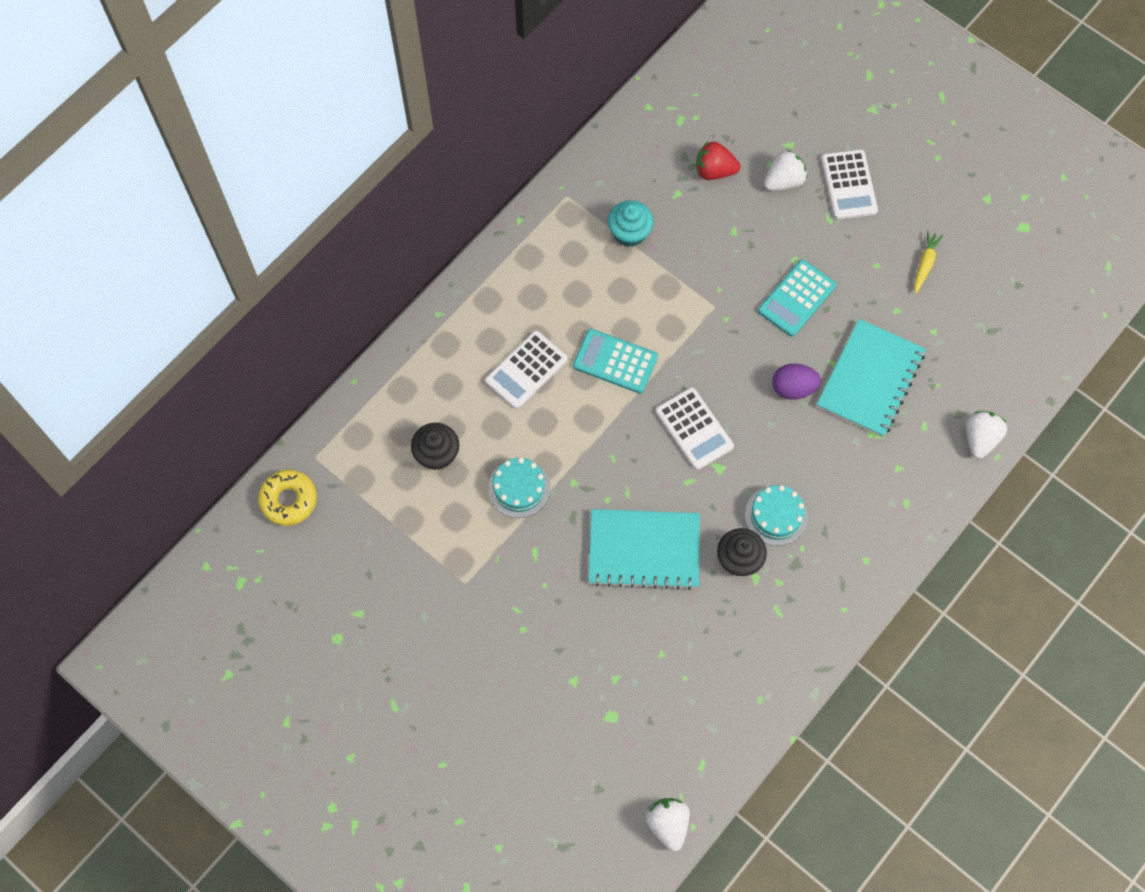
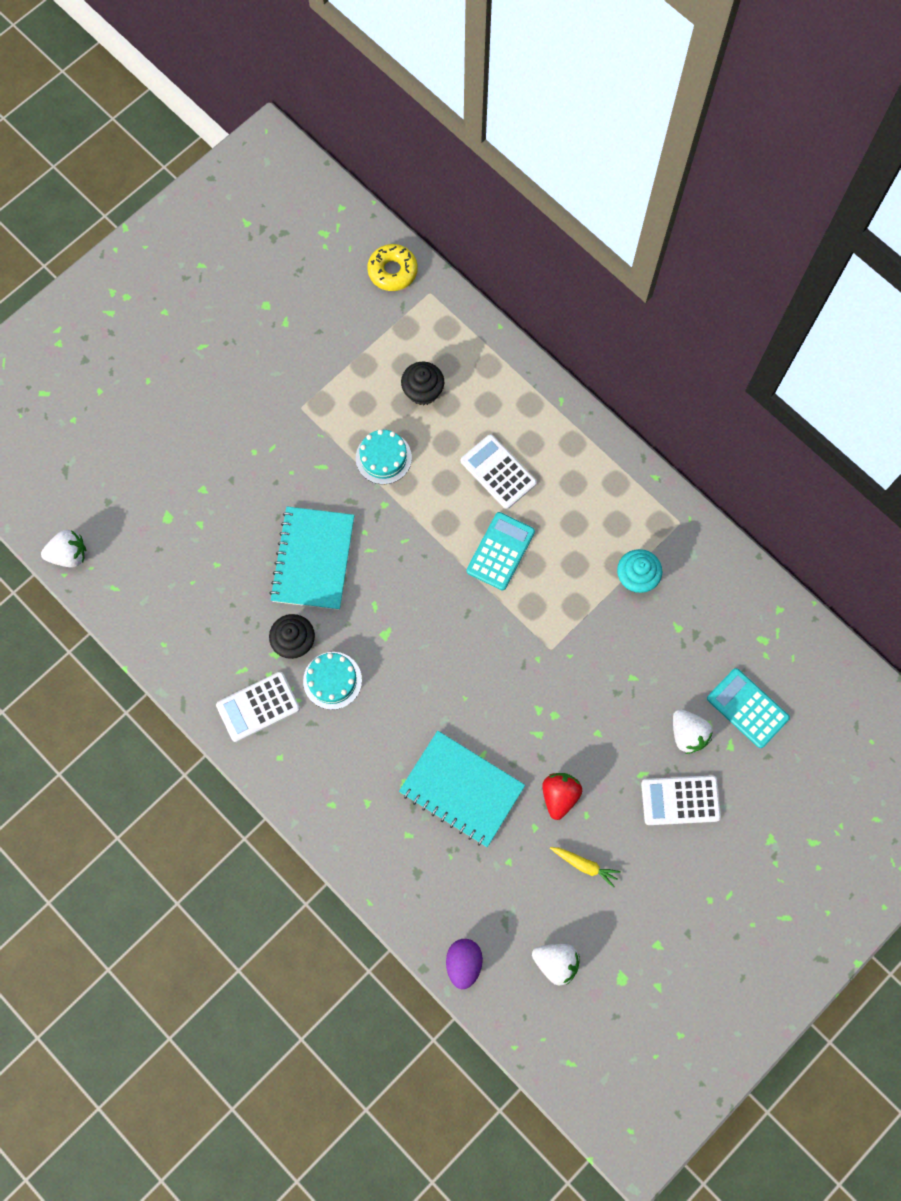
camera: 95 degrees right, 5 degrees up
white calculator [656,387,734,470] -> white calculator moved to [216,672,300,742]
red strawberry [696,141,740,180] -> red strawberry moved to [542,773,582,820]
turquoise calculator [758,260,836,337] -> turquoise calculator moved to [707,668,790,748]
purple egg [772,364,821,400] -> purple egg moved to [446,939,483,989]
white strawberry [966,411,1007,459] -> white strawberry moved to [532,944,580,985]

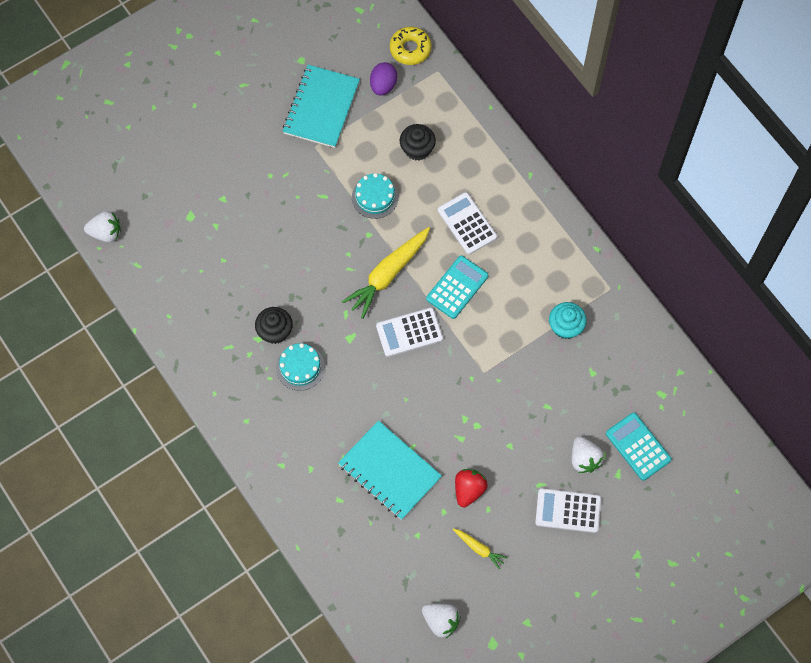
camera: 10 degrees right, 5 degrees down
white calculator [216,672,300,742] -> white calculator moved to [376,308,443,357]
turquoise notebook [269,506,354,610] -> turquoise notebook moved to [283,65,360,148]
purple egg [446,939,483,989] -> purple egg moved to [370,62,397,96]
none -> yellow carrot [342,227,430,319]

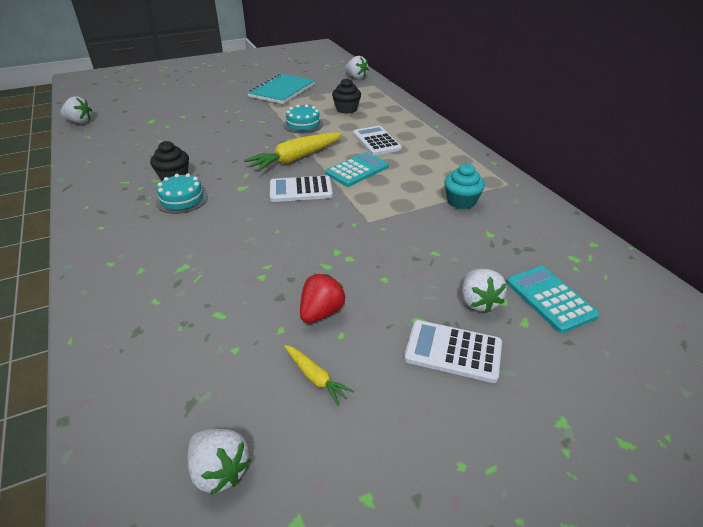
camera: 10 degrees right, 30 degrees down
turquoise notebook [338,420,442,520] -> none
purple egg [370,62,397,96] -> none
yellow donut [390,27,431,65] -> white strawberry [345,56,369,79]

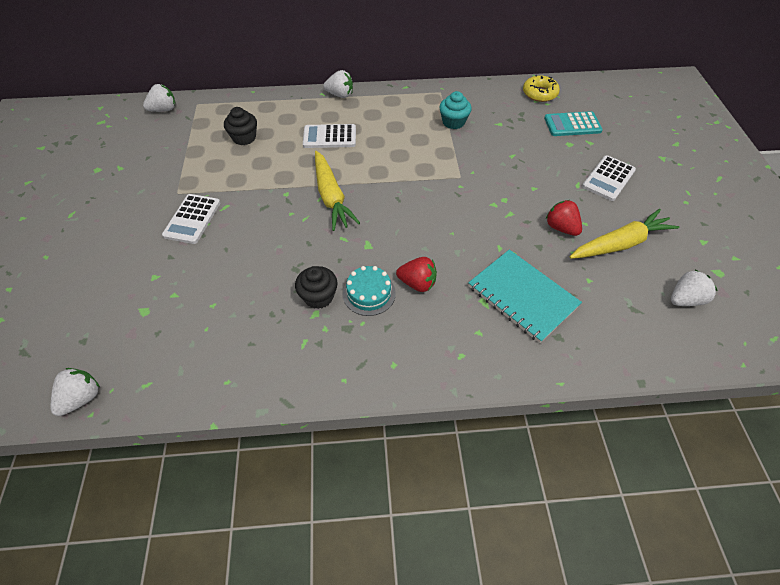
camera: 70 degrees left, 15 degrees up
turquoise notebook [247,74,315,104] -> turquoise notebook moved to [468,250,582,343]
white calculator [270,175,333,202] -> white calculator moved to [162,194,220,244]
turquoise cake [284,104,323,133] -> none
yellow carrot [284,345,354,405] -> yellow carrot [570,209,679,259], size x2.04
turquoise calculator [325,152,389,187] -> none
white strawberry [462,269,507,313] -> white strawberry moved to [323,70,353,98]
none -> red strawberry [396,257,437,292]
none -> yellow donut [523,75,560,102]

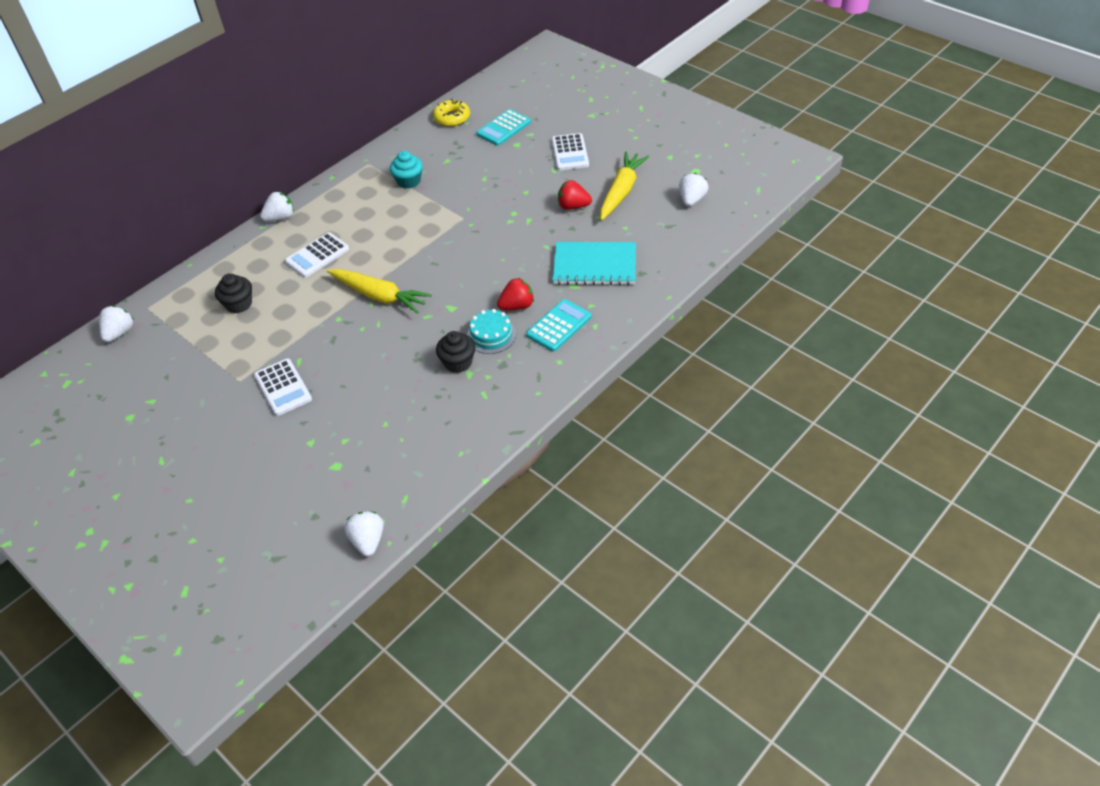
camera: 40 degrees left, 5 degrees down
none -> turquoise calculator [526,299,592,352]

